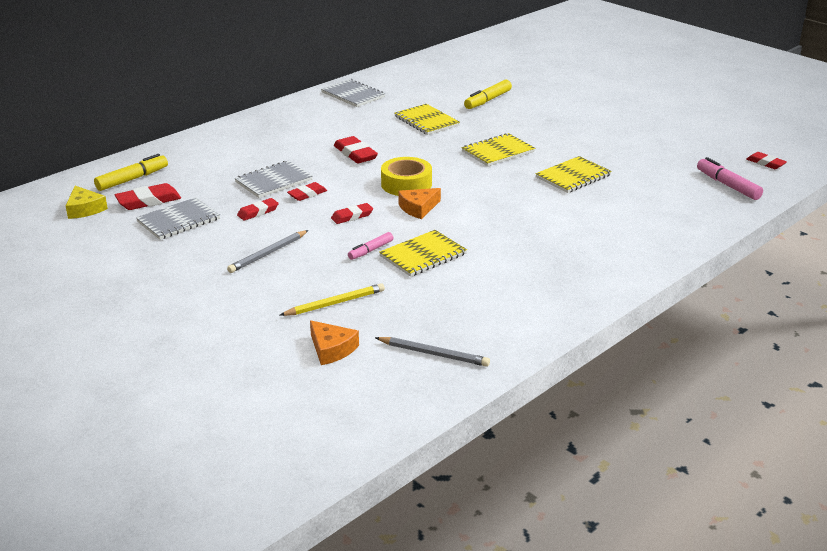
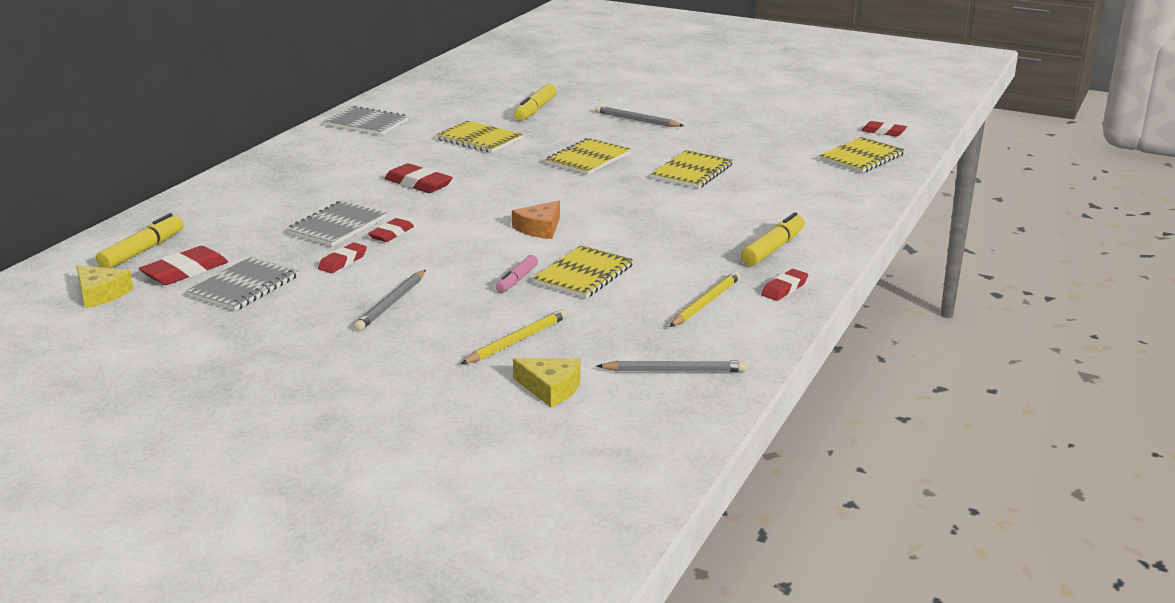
camera: 20 degrees left, 5 degrees down
orange cheese [310,320,359,365] -> yellow cheese [513,358,581,407]
red eraser [331,203,373,224] -> red eraser moved to [761,269,808,301]
yellow tape [381,157,432,196] -> none
pink marker [697,157,763,200] -> yellow notebook [819,137,905,173]
none -> grey pencil [595,105,684,127]
none -> yellow pencil [669,271,741,327]
none -> yellow marker [741,212,805,266]

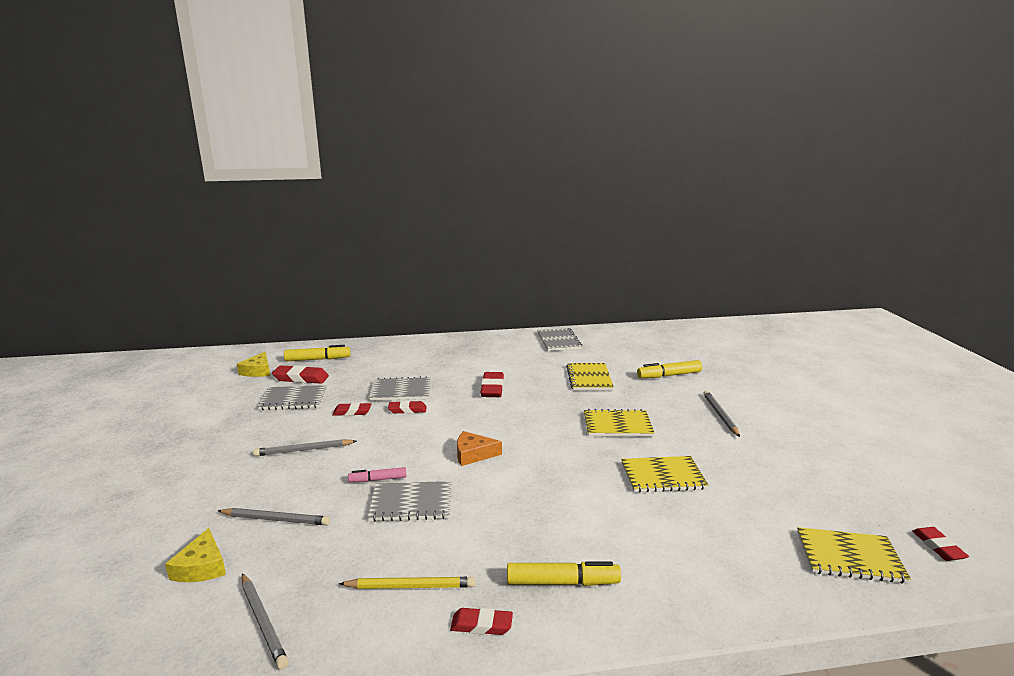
camera: 55 degrees right, 5 degrees down
yellow pencil [461,309,568,364] -> grey pencil [218,508,330,525]
yellow notebook [532,246,634,298] -> grey notebook [368,481,451,522]

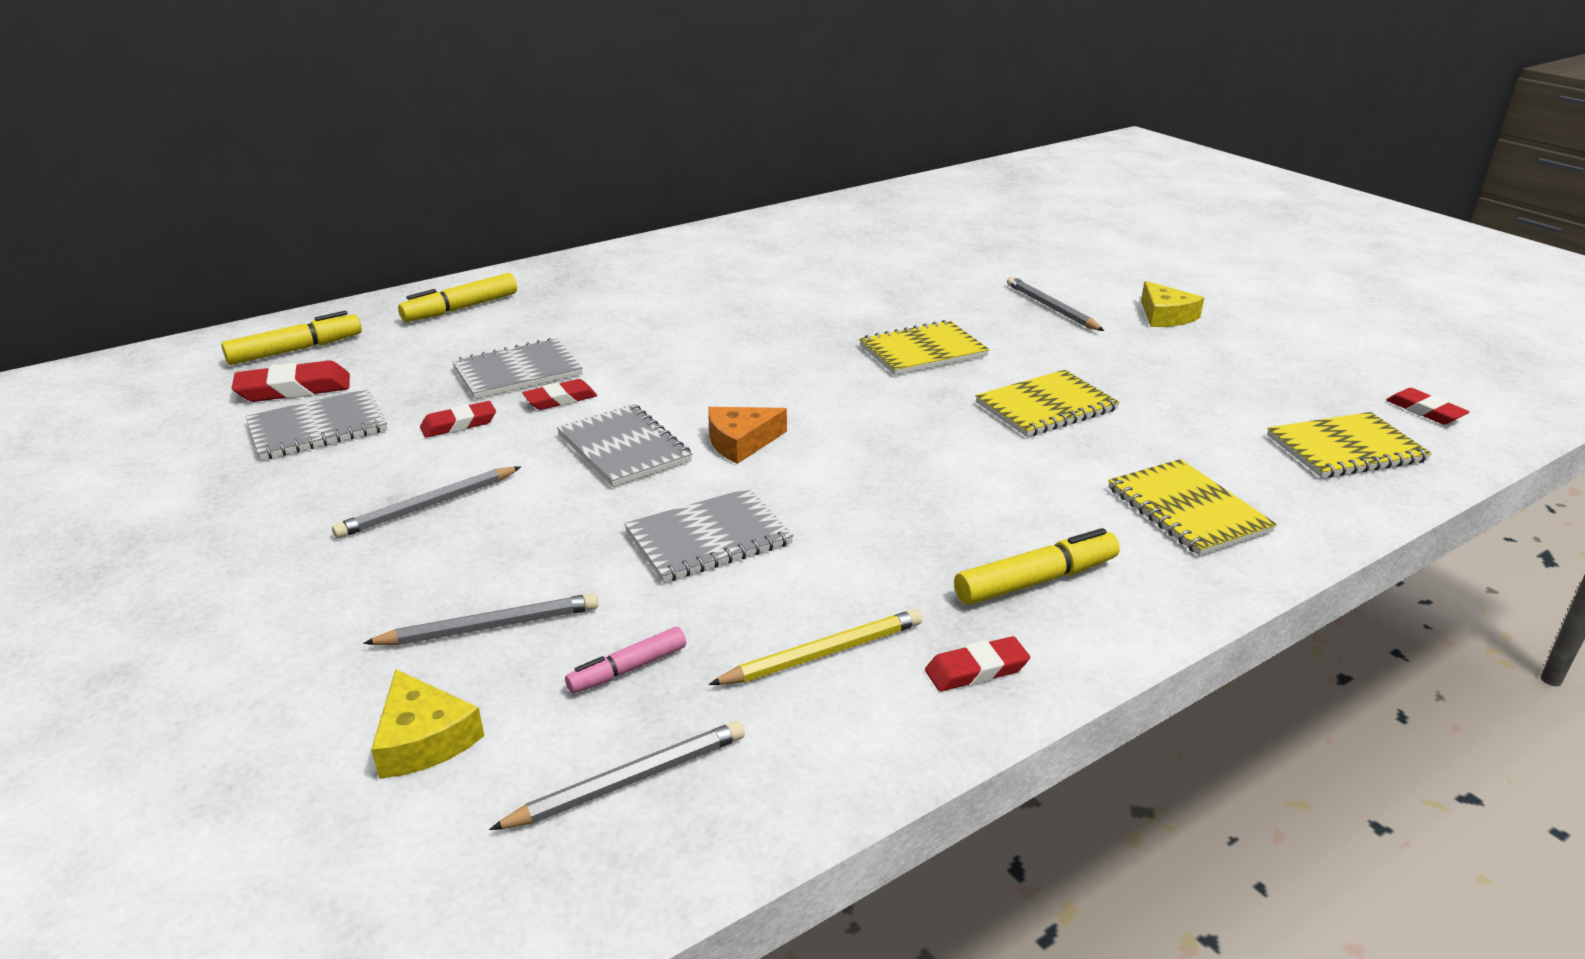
camera: 25 degrees left, 10 degrees up
yellow cheese [237,352,270,377] -> yellow cheese moved to [1141,281,1204,327]
grey pencil [241,573,289,669] -> grey pencil turned 60 degrees counterclockwise [489,721,745,830]
pink marker [348,467,406,482] -> pink marker moved to [565,627,686,693]
red eraser [480,372,504,397] -> none
grey notebook [537,328,582,351] -> grey notebook moved to [557,404,692,487]
yellow notebook [566,363,614,390] -> yellow notebook moved to [1108,459,1277,556]
yellow marker [637,360,702,378] -> yellow marker moved to [398,273,517,322]

